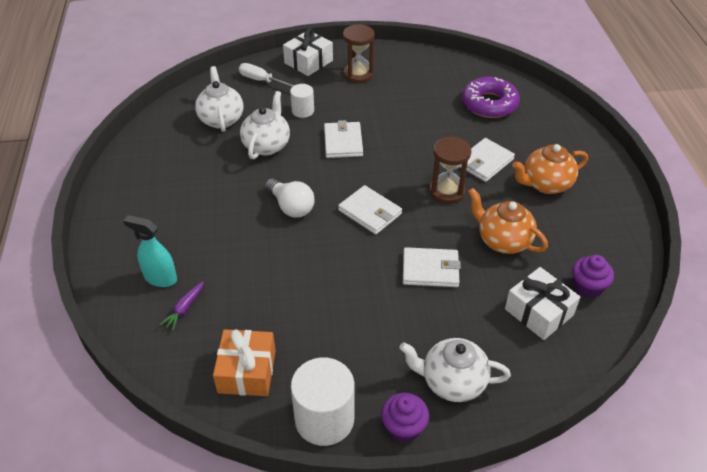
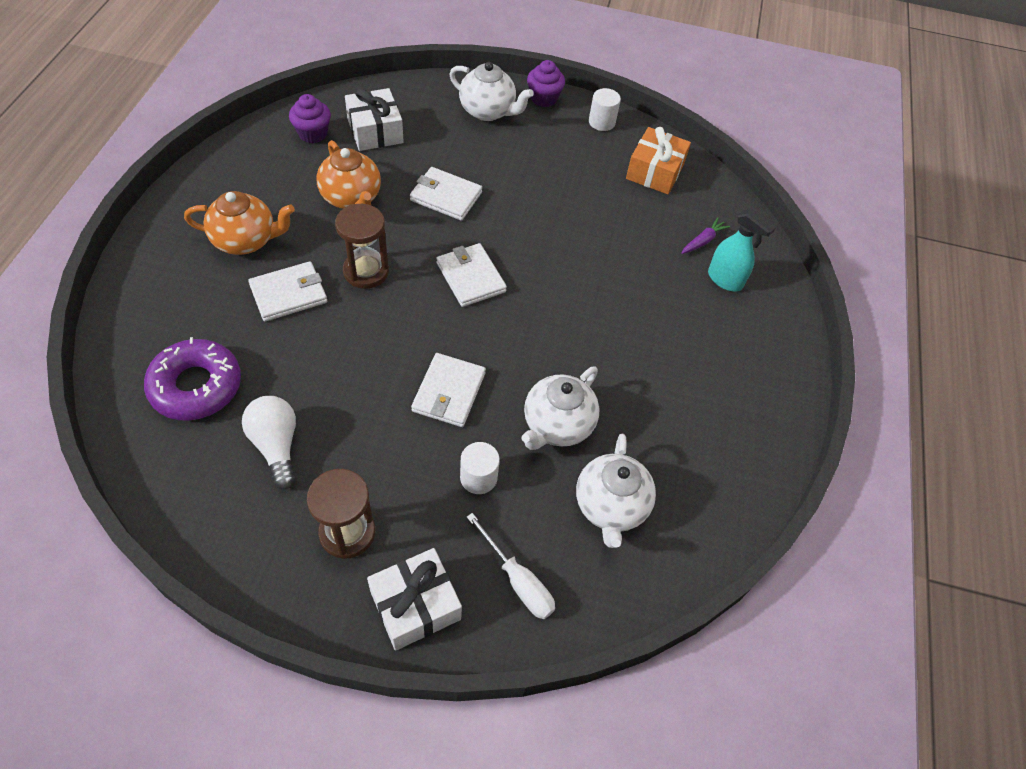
camera: 165 degrees left, 10 degrees up
white light bulb [265,179,315,218] -> white light bulb moved to [242,396,296,489]
white cylinder [291,358,354,446] -> white cylinder [589,88,621,131], size x0.55

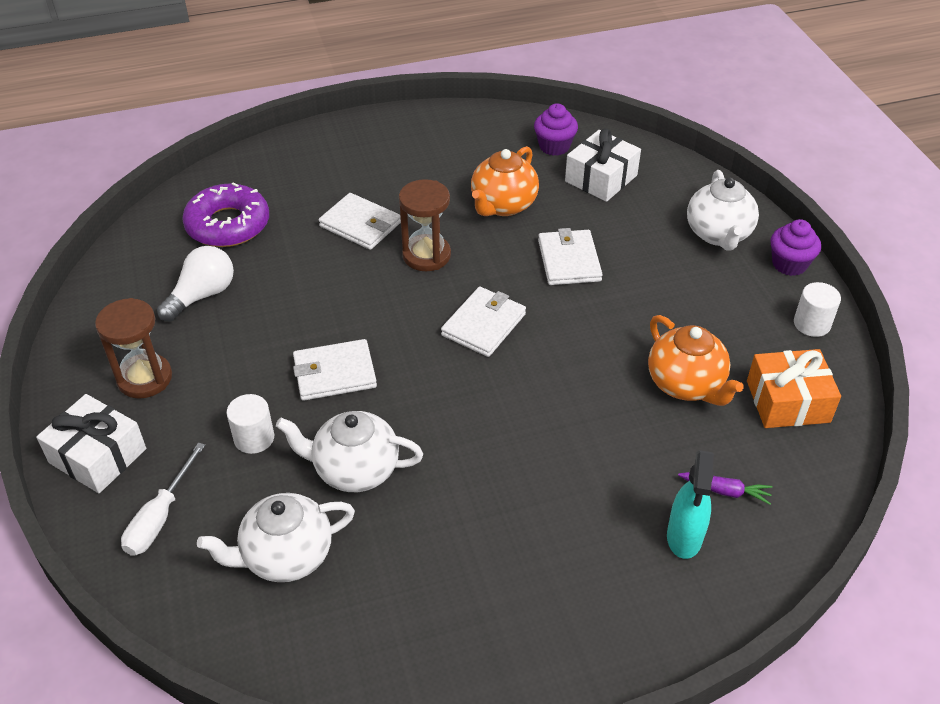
camera: 65 degrees right, 10 degrees down
orange teapot [184,191,295,255] -> orange teapot moved to [648,315,743,406]

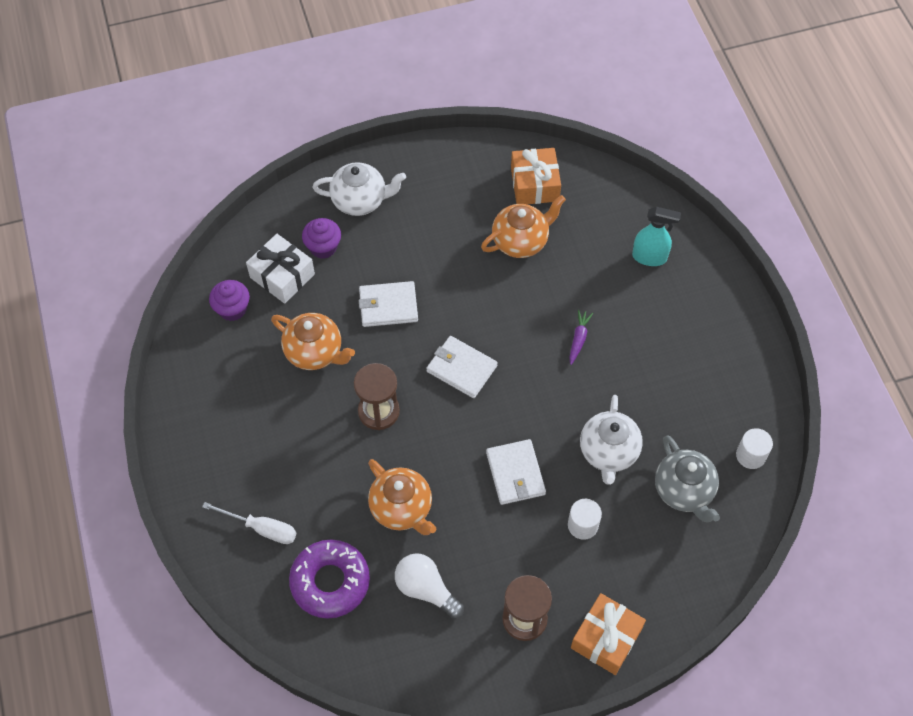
camera: 90 degrees left, 15 degrees up
white gift [36,394,146,493] -> orange gift [571,593,646,675]
white screwdriver [121,442,205,556] -> white screwdriver moved to [202,502,297,544]
white teapot [197,493,355,582] -> grey teapot [655,435,720,522]
white wallet [319,193,401,250] -> none
purple carrot [678,472,773,505] -> purple carrot moved to [569,310,593,365]
purple cupcake [770,219,821,276] -> purple cupcake moved to [302,218,341,259]
white cylinder [794,282,841,337] -> white cylinder moved to [736,428,773,469]
none -> orange teapot [368,459,437,535]

